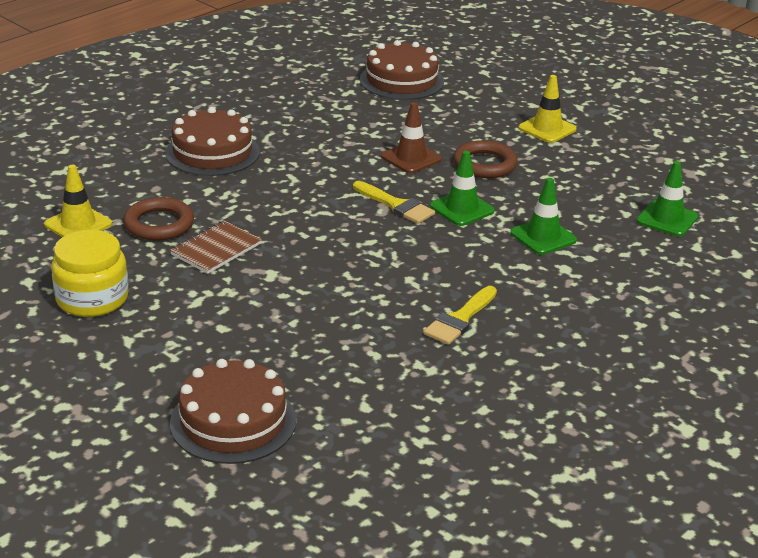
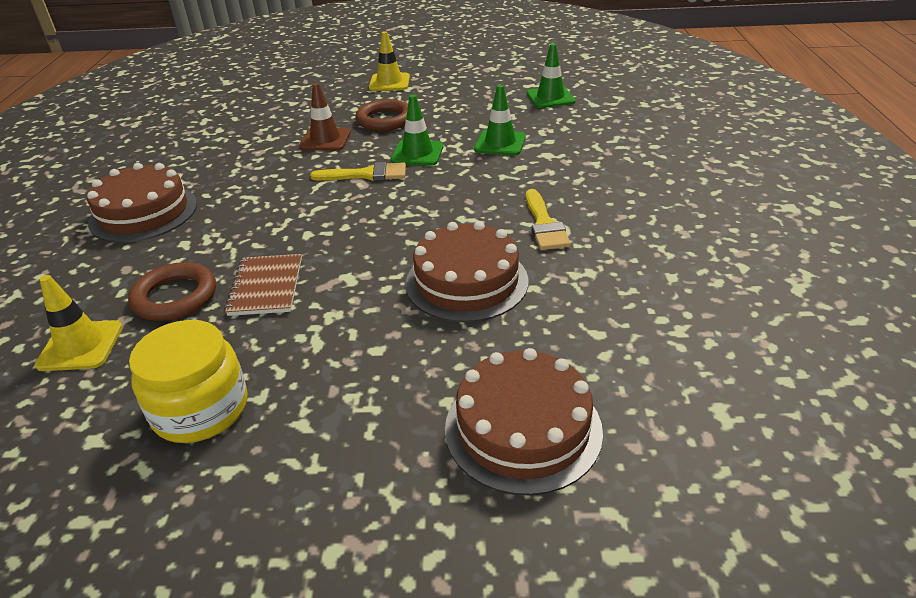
camera: 40 degrees left, 5 degrees up
brown cake [360,40,444,100] -> brown cake moved to [406,221,529,322]

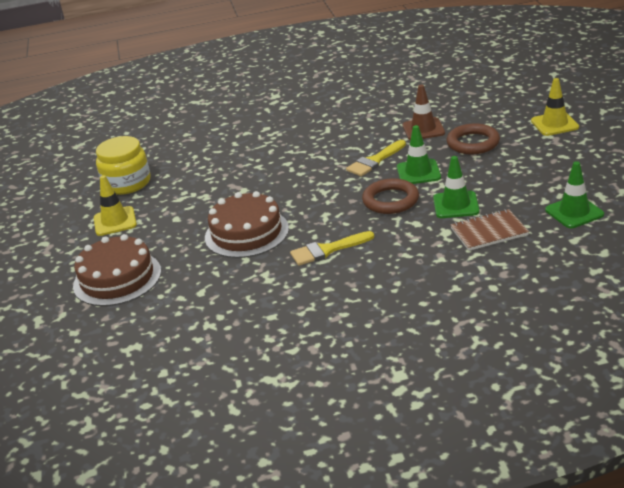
camera: 80 degrees right, 5 degrees down
yellow traffic cone [35,275,123,371] -> yellow traffic cone moved to [94,175,137,236]
brown cake [87,163,197,243] -> none
brown ring [128,262,216,321] -> brown ring moved to [362,178,419,214]
brown notebook [225,254,302,316] -> brown notebook moved to [450,209,529,251]
yellow brush [310,162,406,181] -> yellow brush turned 60 degrees clockwise [346,140,406,176]

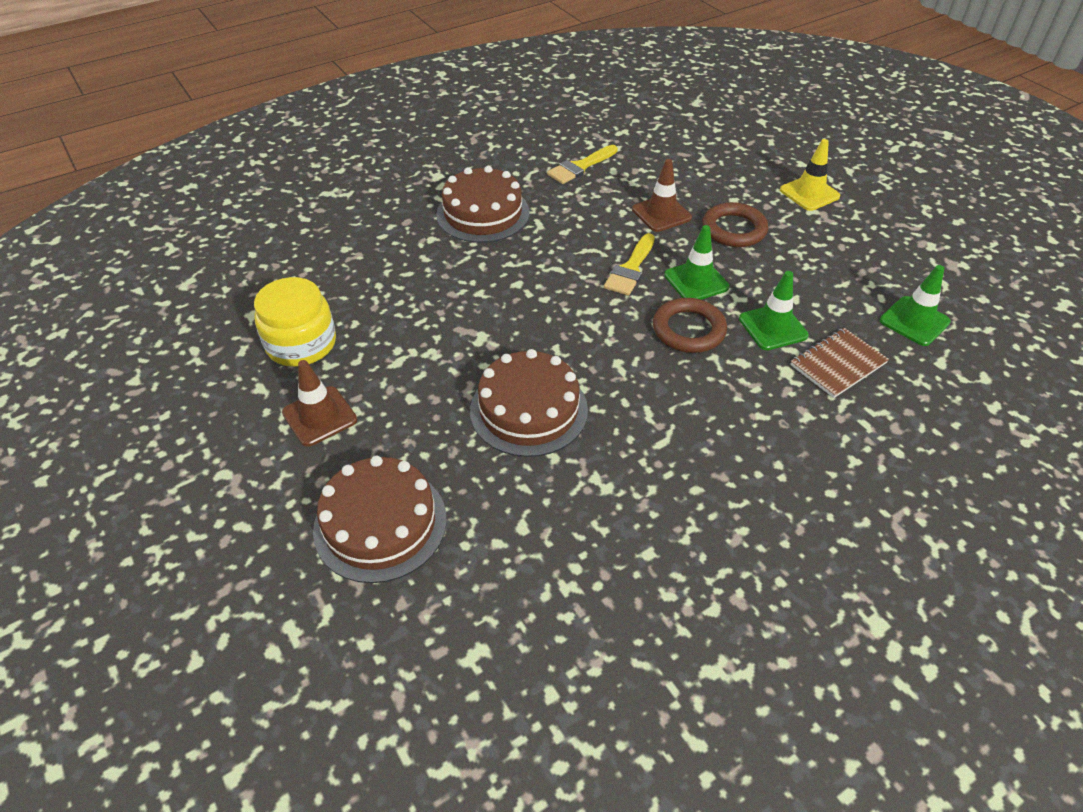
camera: 25 degrees left, 15 degrees up
yellow traffic cone [94,175,137,236] -> brown traffic cone [282,360,357,447]
yellow brush [290,231,374,266] -> yellow brush moved to [547,145,618,184]
none -> brown cake [436,166,530,243]

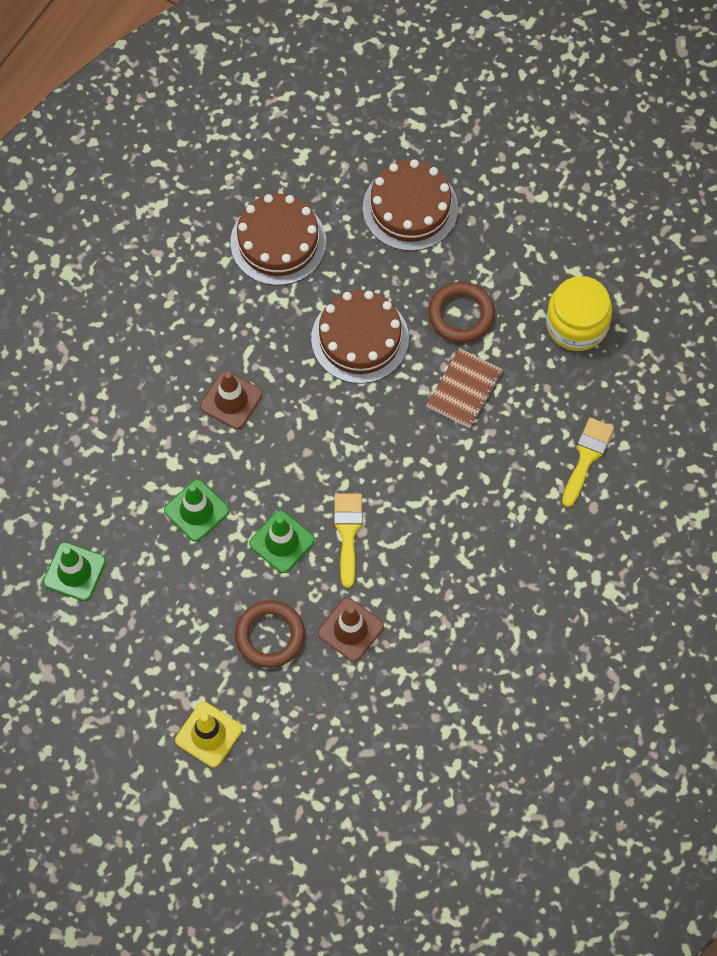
camera: 155 degrees right, 20 degrees up
brown traffic cone [282,360,357,447] -> brown traffic cone moved to [200,371,263,429]
brown cake [436,166,530,243] -> brown cake moved to [230,194,326,285]
yellow brush [547,145,618,184] -> yellow brush moved to [562,418,614,507]
brown ring [653,298,727,353] -> brown ring moved to [428,281,495,343]
brown notebook [790,328,889,398] -> brown notebook moved to [426,348,503,428]

